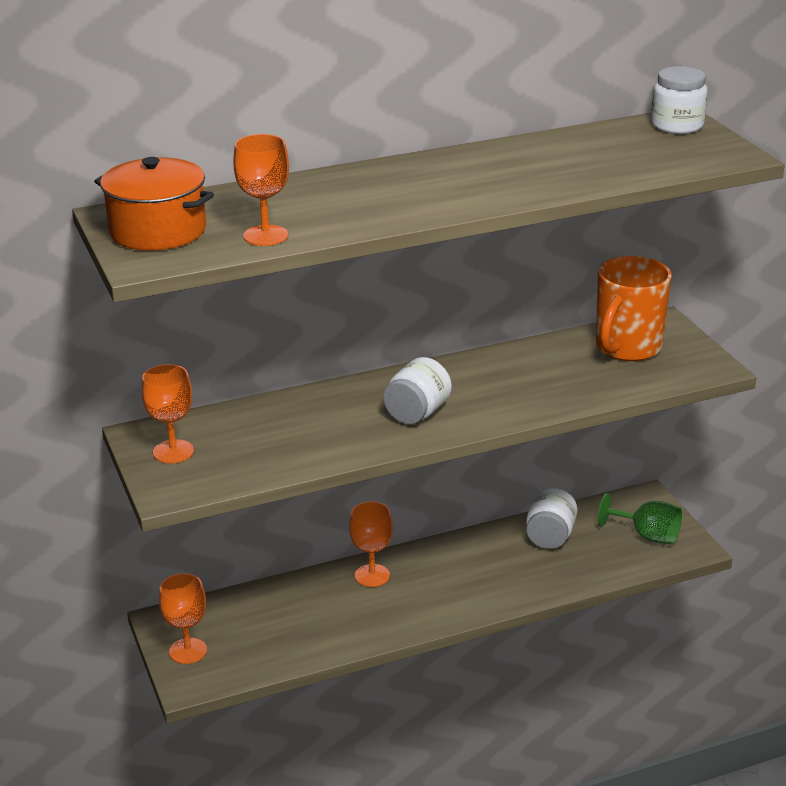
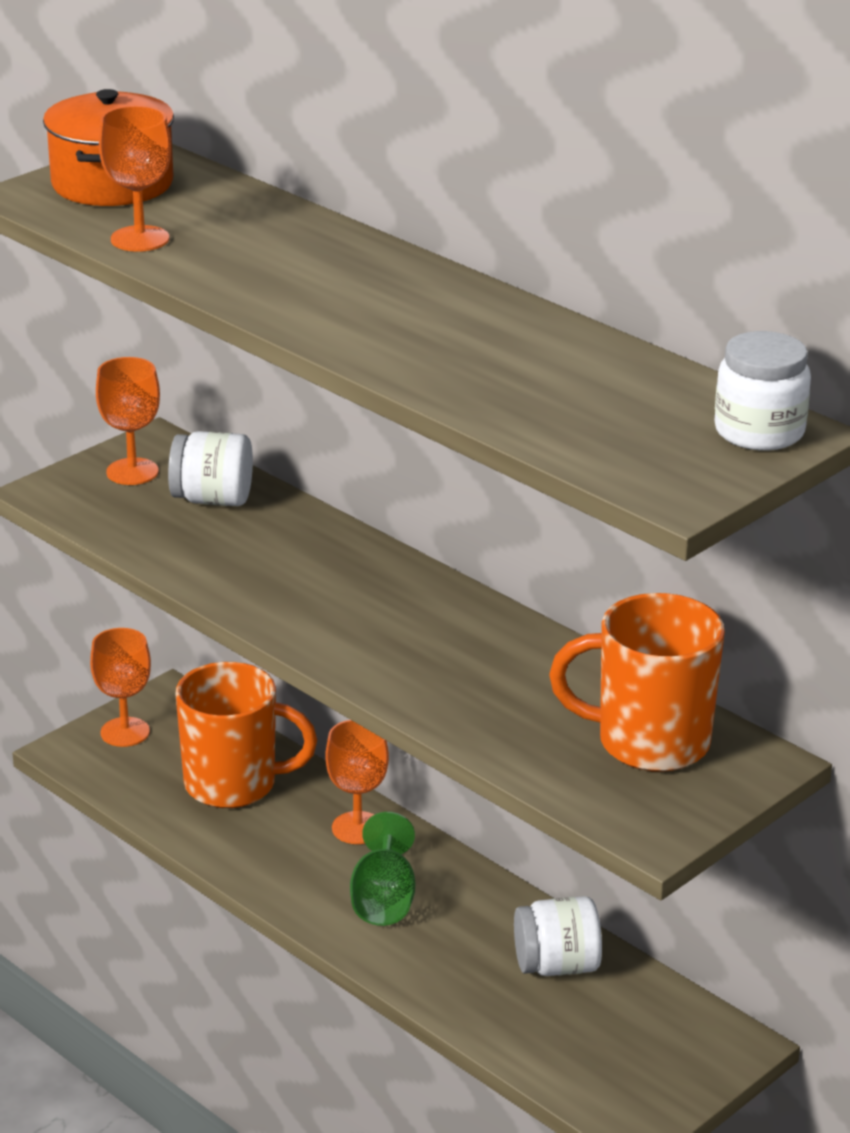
camera: 65 degrees right, 0 degrees up
white jar [383,357,452,424] -> white jar moved to [168,431,253,506]
green goblet [598,493,682,544] -> green goblet moved to [350,812,415,926]
none -> orange mug [175,662,317,808]

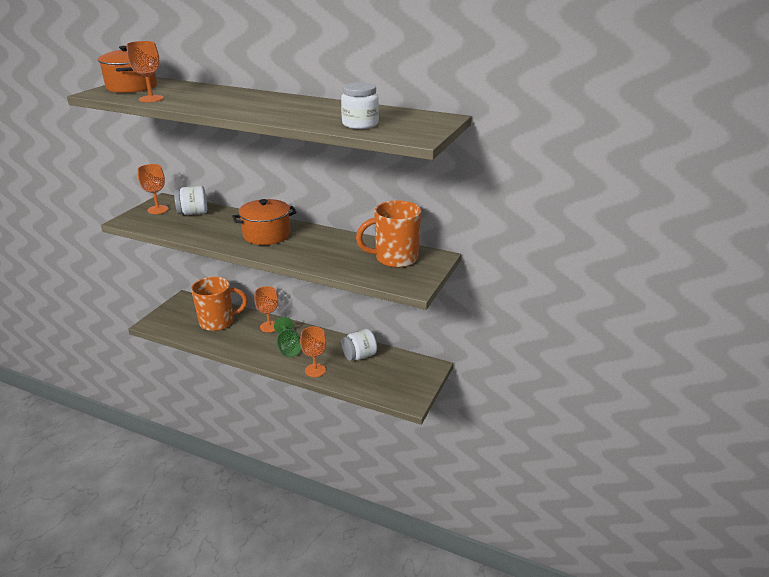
camera: 20 degrees left, 0 degrees up
orange goblet [90,628,151,747] -> orange goblet moved to [300,327,326,377]
white jar [714,331,811,451] -> white jar moved to [341,82,379,129]
none -> orange pot [232,199,297,245]

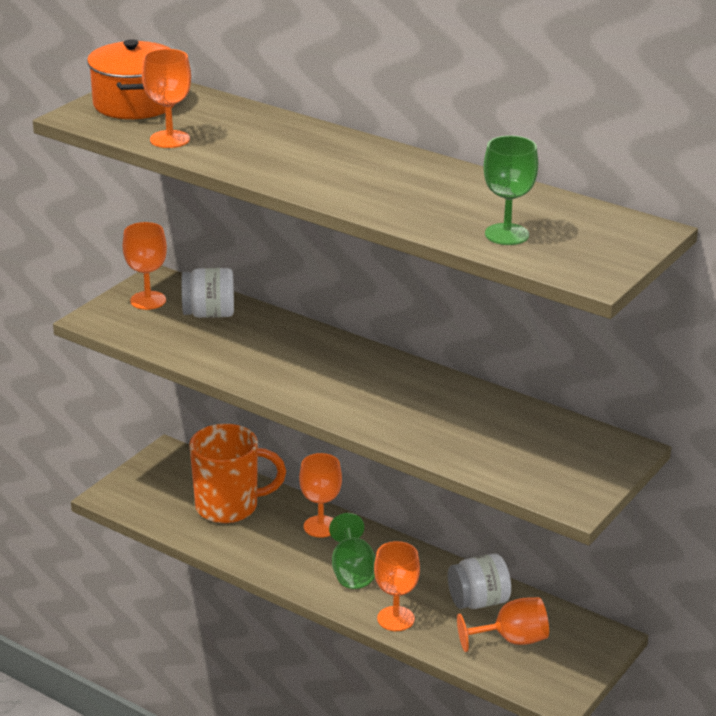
camera: 10 degrees right, 0 degrees up
orange pot [232,199,297,245] -> none
white jar [341,82,379,129] -> green goblet [483,135,538,245]
orange mug [356,200,421,268] -> none
none -> orange goblet [457,597,549,652]

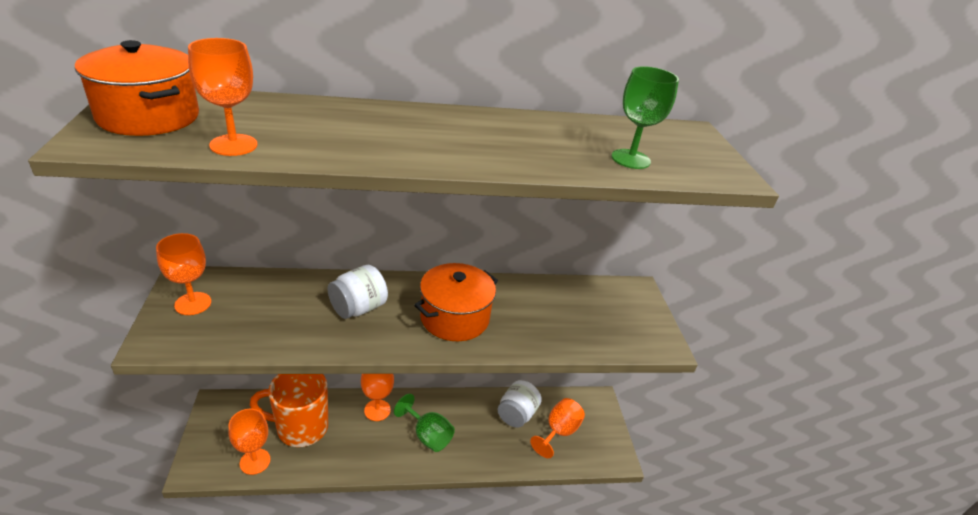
camera: 45 degrees left, 5 degrees up
white jar [181,268,234,318] -> white jar moved to [328,265,388,319]
orange mug [189,424,286,523] -> orange mug turned 135 degrees counterclockwise [250,374,328,447]
orange goblet [374,541,420,631] -> orange goblet moved to [228,409,270,475]
none -> orange pot [414,263,498,341]

